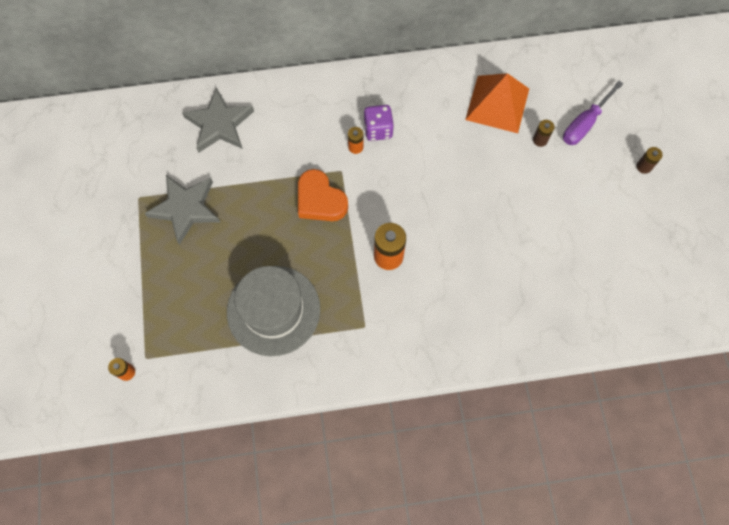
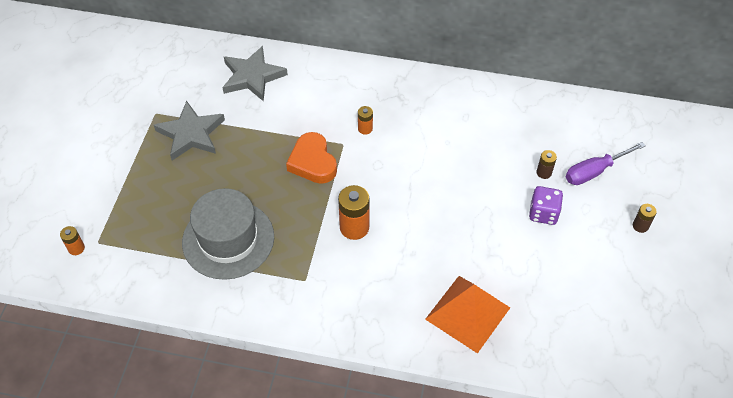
camera: 20 degrees right, 15 degrees down
purple dice [364,105,394,141] -> purple dice moved to [529,186,563,225]
orange pyramid [465,73,529,133] -> orange pyramid moved to [425,276,510,354]

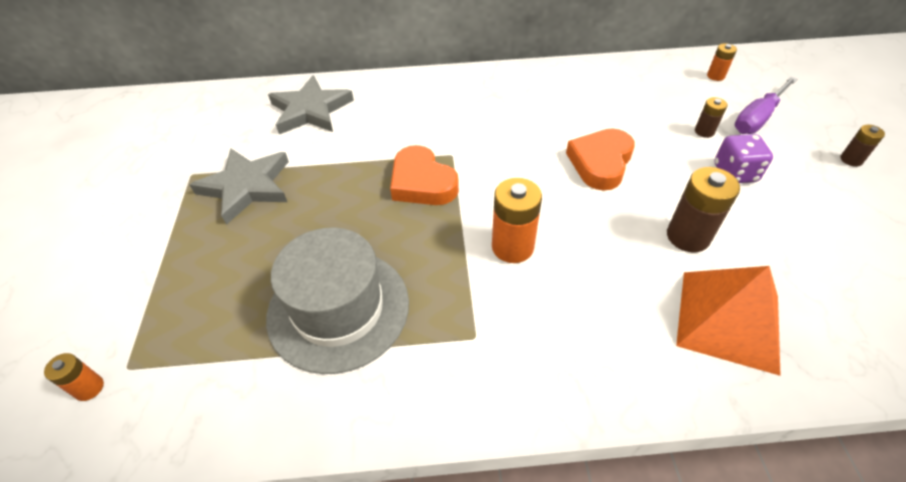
camera: 15 degrees left, 5 degrees down
orange battery [358,106,373,135] -> orange battery moved to [707,43,737,81]
none -> orange heart [566,128,635,191]
none -> brown battery [667,167,740,253]

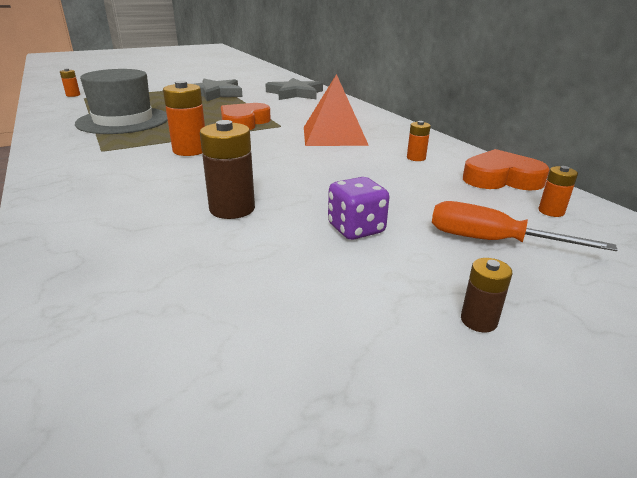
camera: 65 degrees right, 20 degrees down
orange heart [566,128,635,191] -> orange heart moved to [463,149,550,190]
orange pyramid [676,266,781,376] -> orange pyramid moved to [304,74,369,146]
brown battery [695,97,727,138] -> none
purple screwdriver [734,77,797,134] -> orange screwdriver [432,201,617,251]
none -> orange battery [407,121,431,161]

